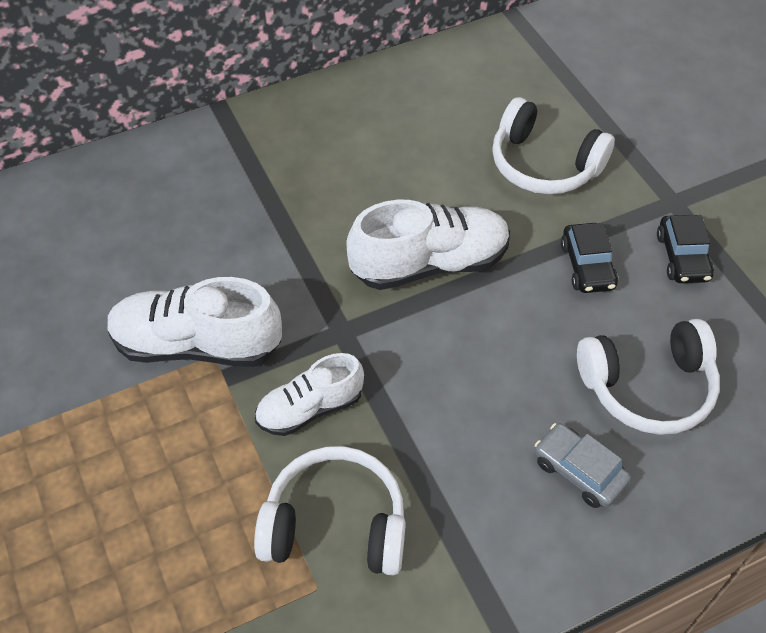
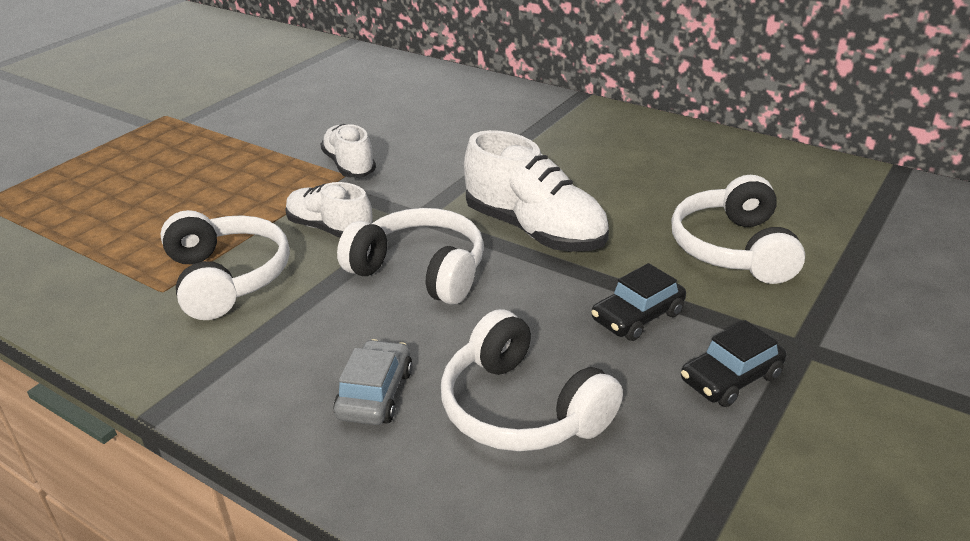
camera: 60 degrees right, 20 degrees down
white shoe [107,277,282,367] -> white shoe [320,124,376,177], size x0.63
none -> white headphones [337,208,484,305]

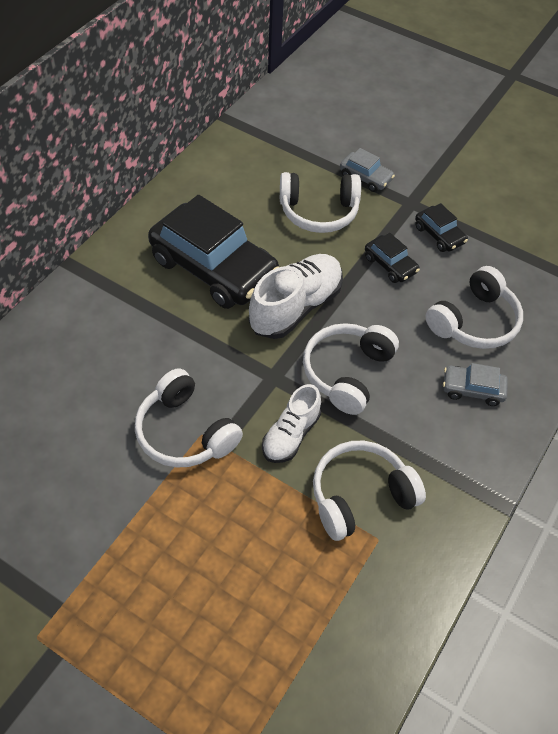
camera: 95 degrees left, 20 degrees up
white shoe [320,124,376,177] -> white headphones [135,368,243,468]
none -> black car [148,195,279,309]
none -> grey car [340,148,395,192]

